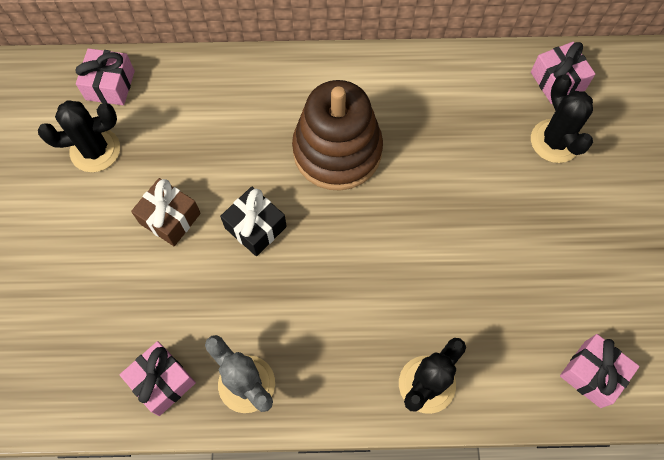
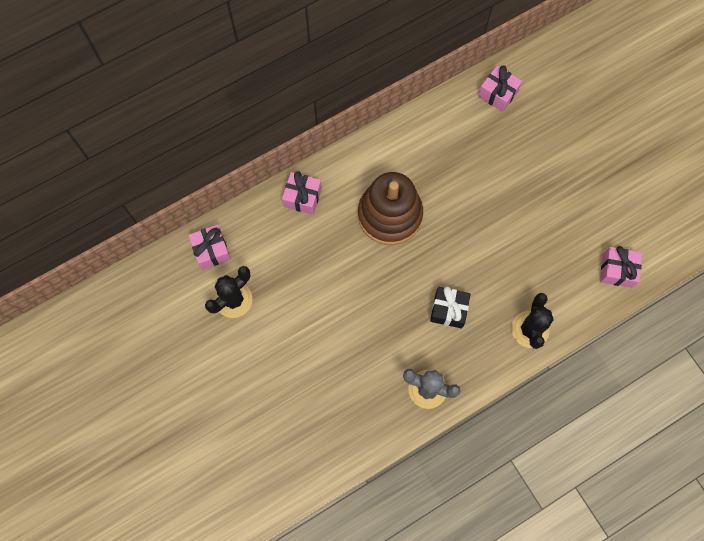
camera: 30 degrees left, 5 degrees up
pink gift [120,341,196,416] -> pink gift moved to [282,171,322,215]
brown gift [131,178,201,246] -> none
black gift [220,186,287,256] -> black gift moved to [430,286,471,328]
black cactus [531,74,593,163] -> none

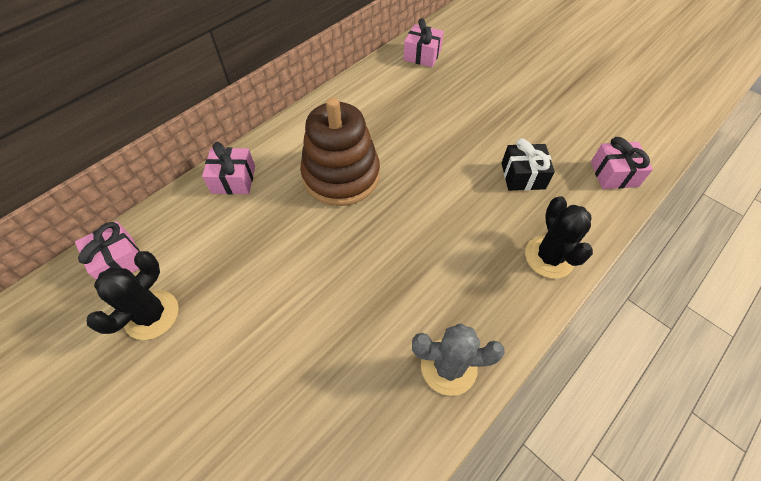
camera: 15 degrees left, 15 degrees down
black gift [430,286,471,328] -> black gift moved to [501,138,555,191]

